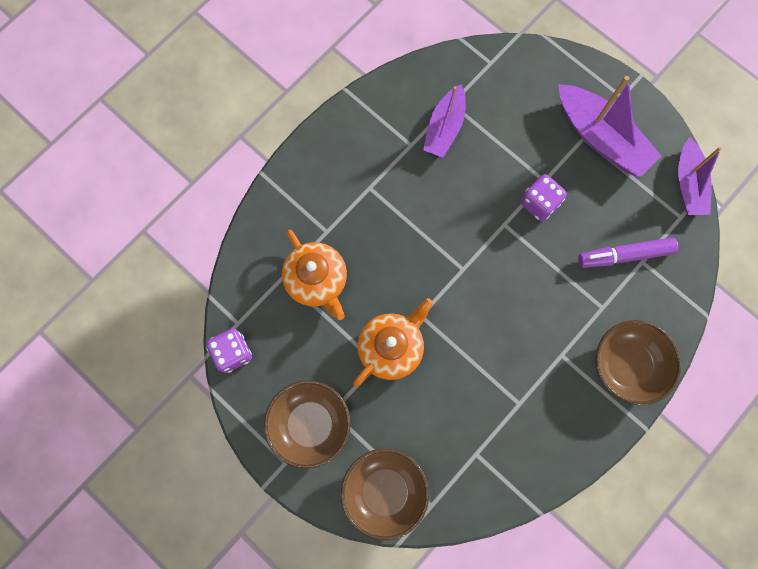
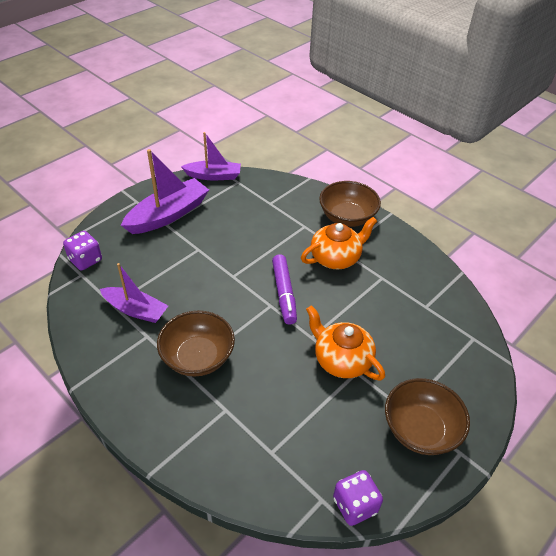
camera: 90 degrees left, 30 degrees down
orange teapot [282,230,347,320] -> orange teapot moved to [301,217,377,269]
brown bowl [341,448,429,540] -> brown bowl moved to [157,311,235,377]
purple dice [520,174,567,221] -> purple dice moved to [63,231,102,270]
purple marker [578,237,678,268] -> purple marker moved to [272,254,297,325]

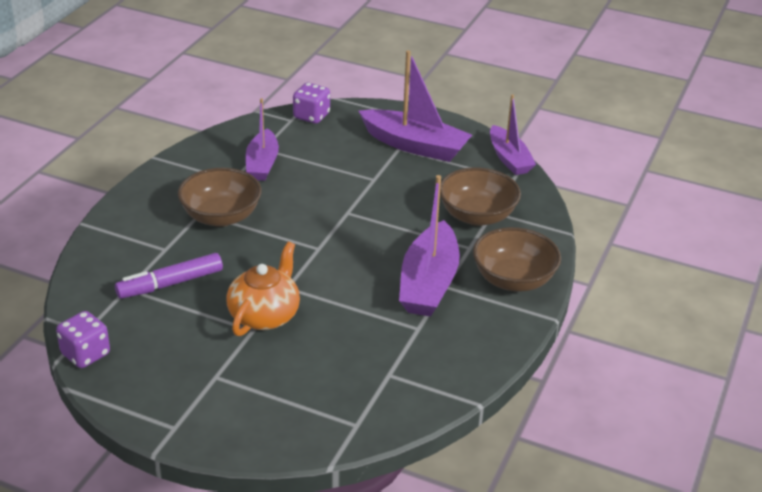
camera: 70 degrees right, 10 degrees down
purple marker [272,254,297,325] -> purple marker moved to [115,253,223,299]
orange teapot [301,217,377,269] -> purple boat [399,175,460,317]
brown bowl [385,378,470,455] -> brown bowl moved to [440,167,521,226]

